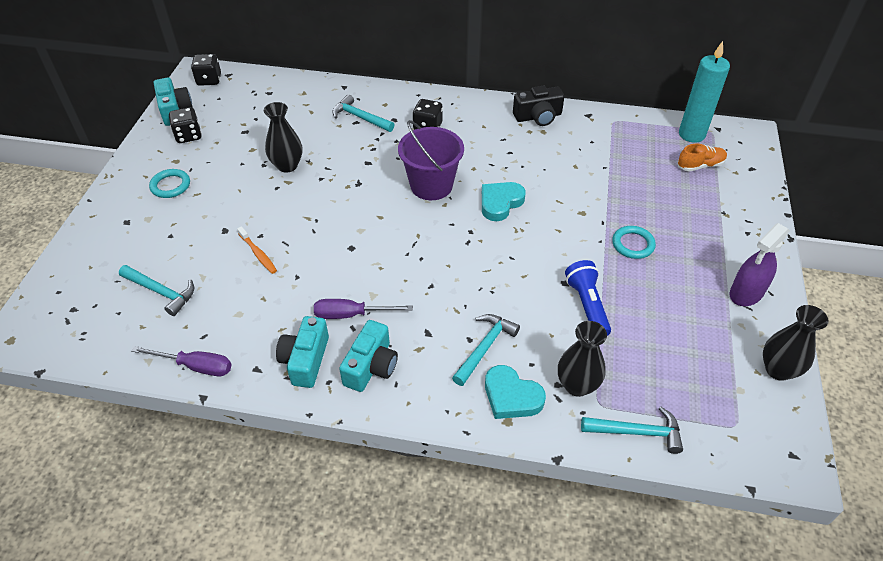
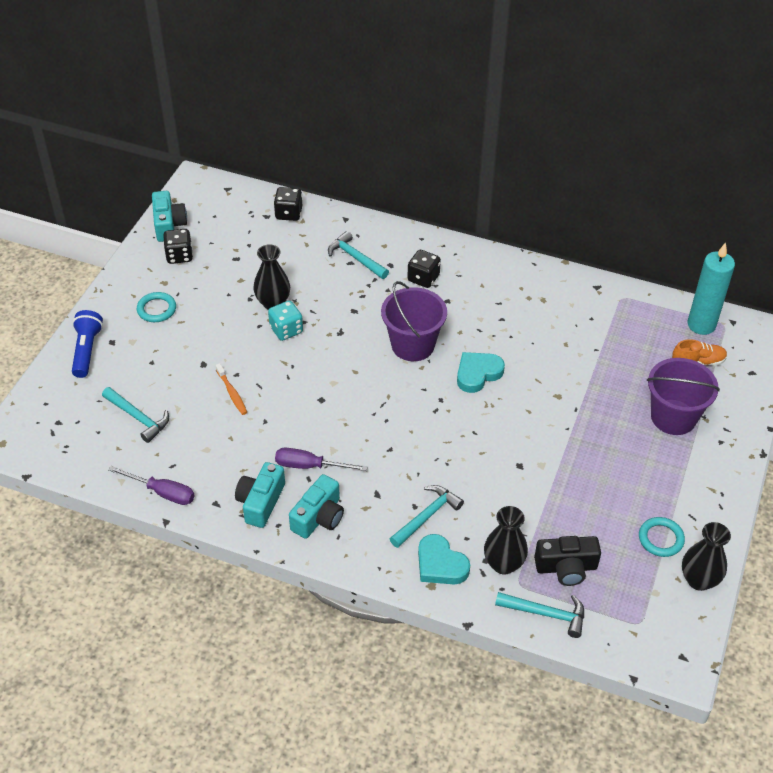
camera: 10 degrees right, 0 degrees up
black dice [191,54,221,86] -> black dice moved to [274,187,302,221]
black camera [513,86,564,126] -> black camera moved to [534,536,601,586]
blue flashlight [565,260,611,336] -> blue flashlight moved to [72,310,103,378]
turquoise ring [612,226,656,259] -> turquoise ring moved to [639,517,685,557]
purple spray bottle [730,223,790,306] -> none
none -> turquoise dice [268,301,303,341]
none -> purple bucket [647,358,720,435]

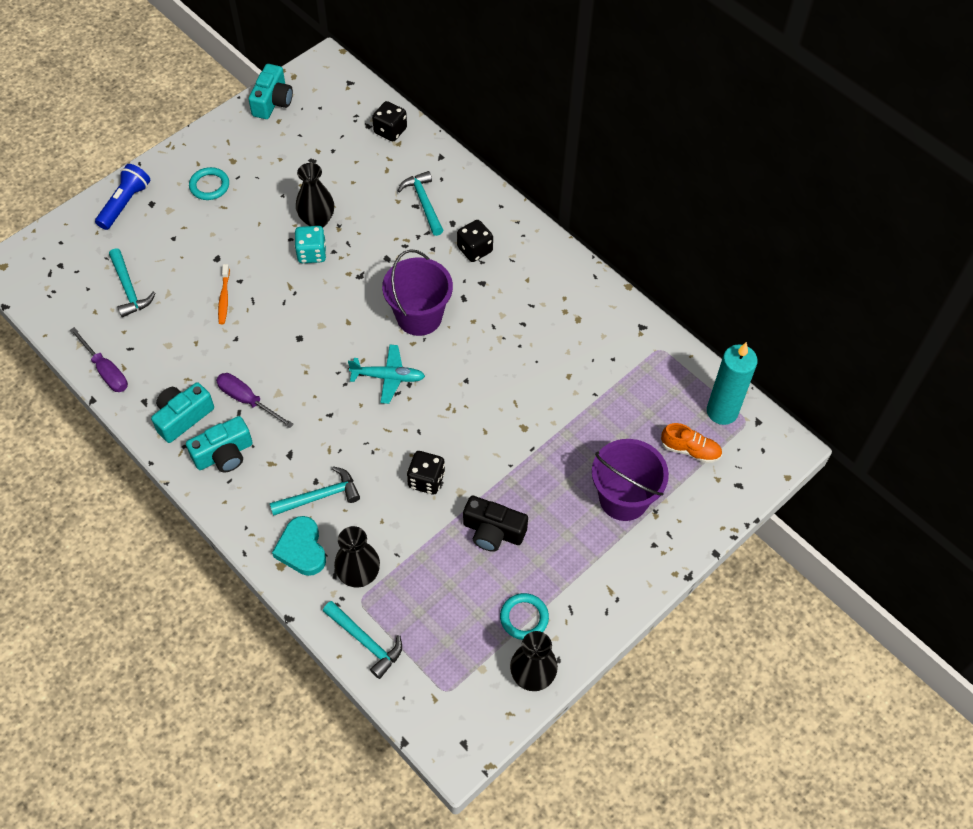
camera: 25 degrees right, 10 degrees up
black dice [163,229,193,264] -> black dice moved to [407,451,445,494]
turquoise heart [457,352,505,393] -> none
black camera [534,536,601,586] -> black camera moved to [463,496,528,552]
none -> turquoise plane [348,345,425,404]

